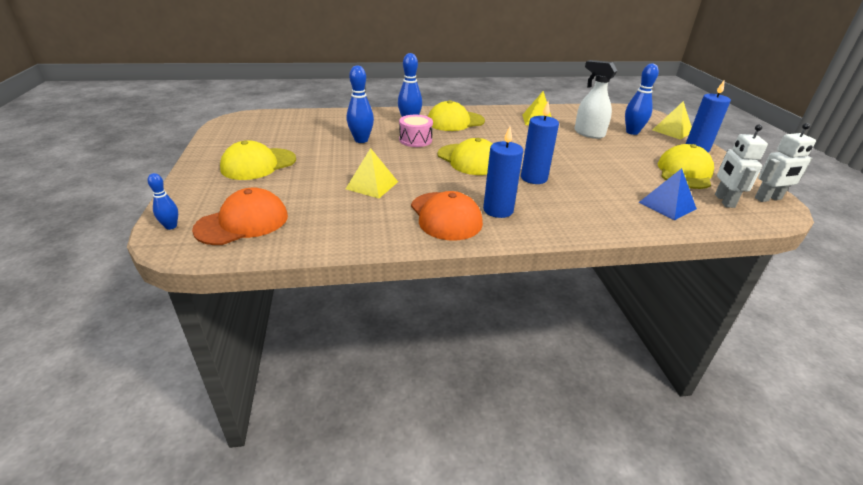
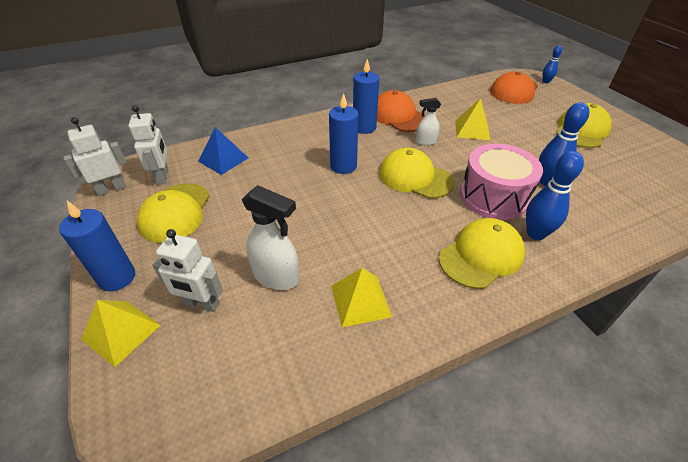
camera: 165 degrees right, 10 degrees up
pink drum [399,115,433,147] -> pink drum [460,143,543,220], size x1.63
blue bowling pin [625,64,659,135] -> white robot [152,229,223,312]
none -> white spray bottle [416,98,441,146]

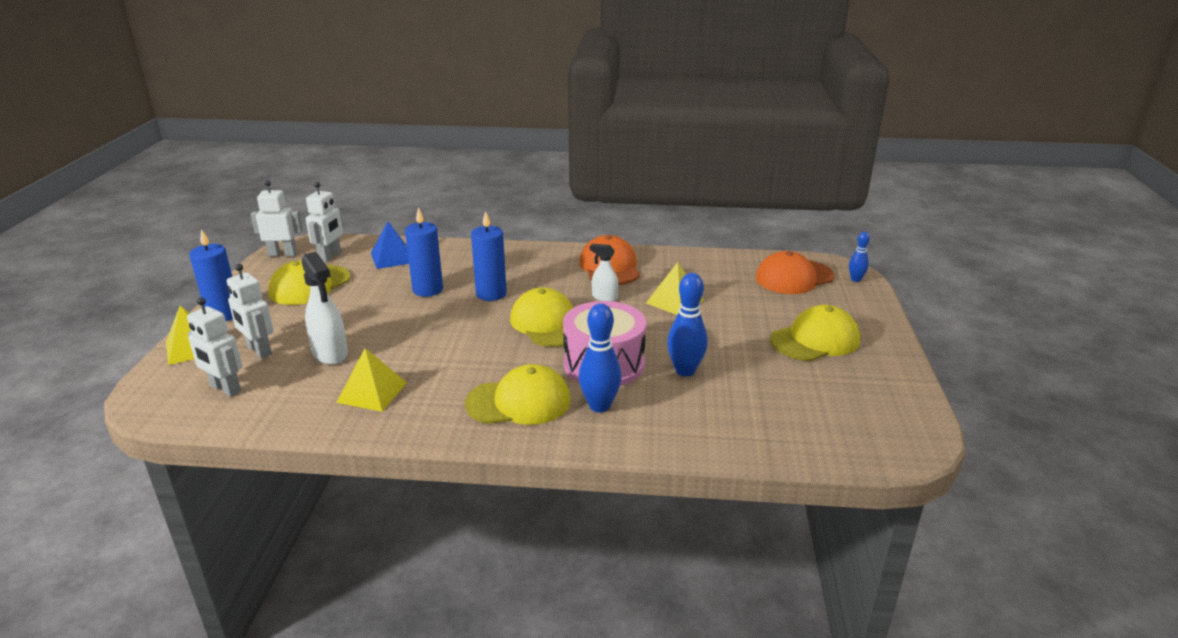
camera: 30 degrees right, 15 degrees down
blue candle [353,59,380,134] -> blue candle moved to [405,207,443,297]
none -> white robot [187,297,242,397]

